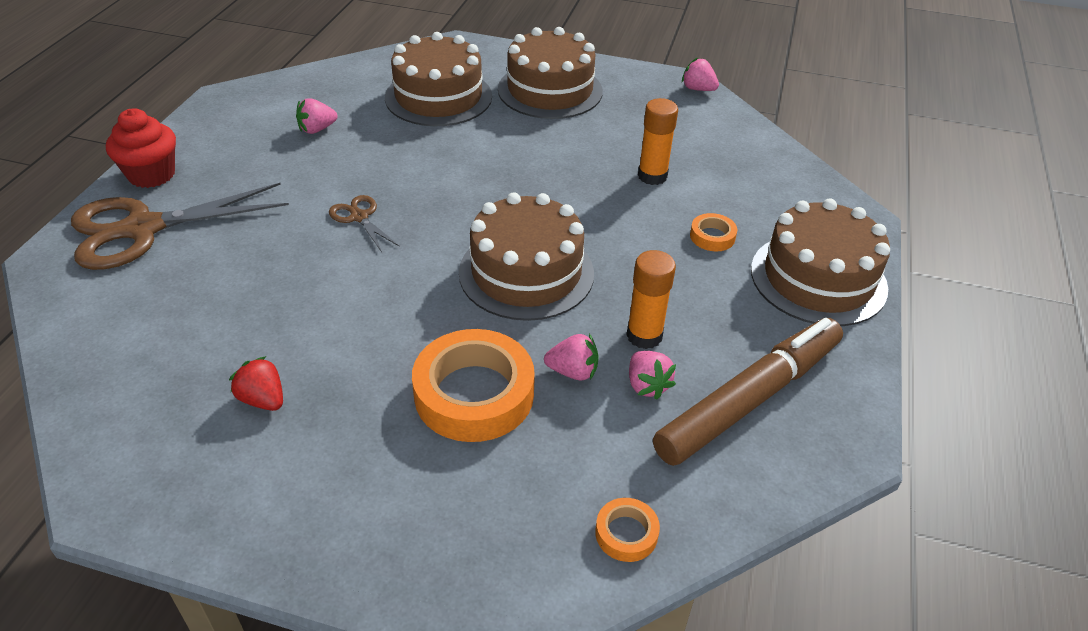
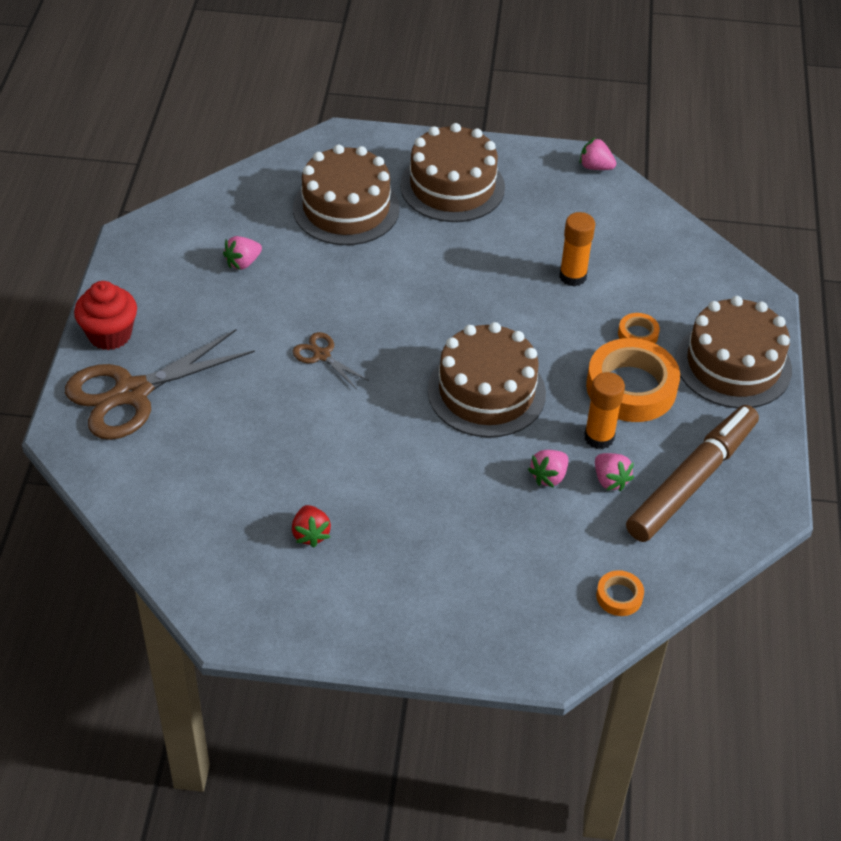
camera: 10 degrees left, 5 degrees up
red strawberry [229,356,283,411] -> red strawberry turned 135 degrees counterclockwise [292,505,331,547]
orange tape [412,329,535,442] -> orange tape moved to [586,338,680,422]
pink strawberry [544,334,599,380] -> pink strawberry turned 135 degrees clockwise [528,450,569,488]

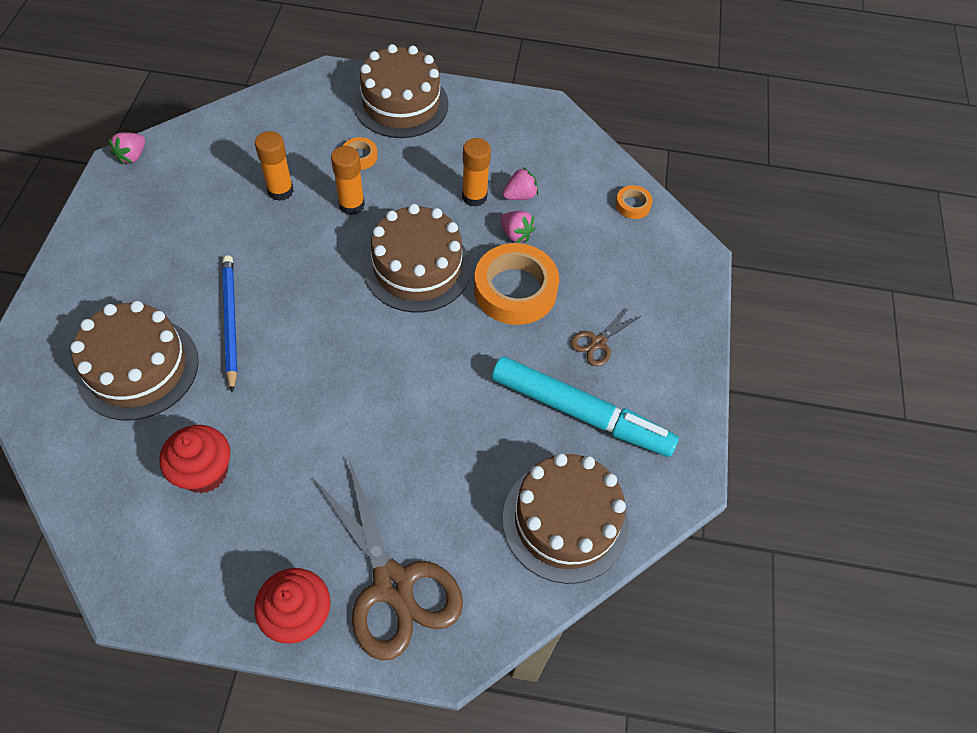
camera: 90 degrees left, 10 degrees up
pink strawberry [223,236,262,270] -> red cupcake [159,425,230,493]
brown scissors [292,332,369,389] -> brown scissors moved to [570,307,641,366]
red strawberry [292,505,331,547] -> turquoise marker [492,356,679,457]
brown cake [400,123,505,222] -> brown cake moved to [503,453,629,584]
orange tape [586,338,680,422] -> orange tape moved to [474,243,559,325]
brown marker [626,405,759,542] -> none
none -> blue pencil [222,255,237,393]
none -> orange glue stick [331,146,365,215]

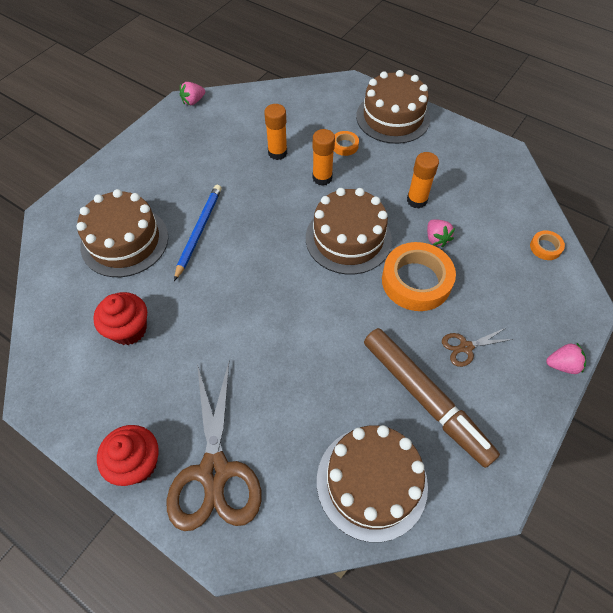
camera: 30 degrees right, 0 degrees up
turquoise marker [492,356,679,457] -> brown marker [364,328,500,468]
pink strawberry [502,167,538,200] -> pink strawberry moved to [546,343,586,374]

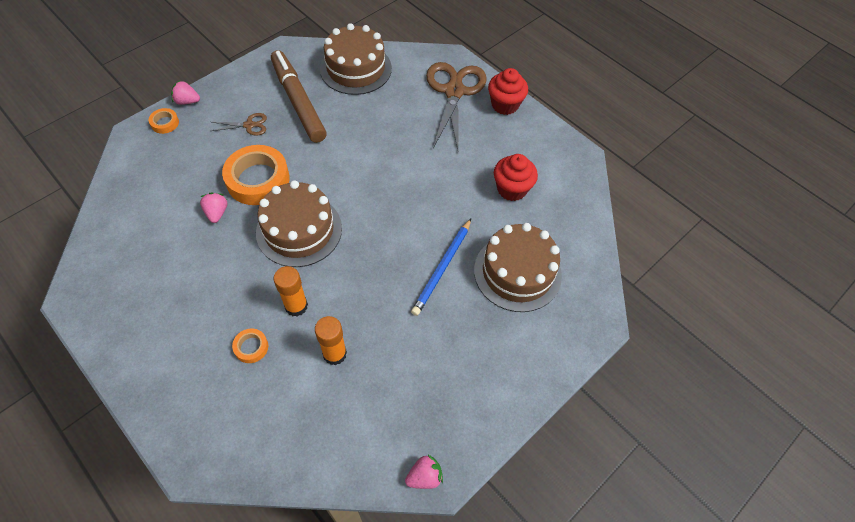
camera: 170 degrees left, 0 degrees up
brown cake [356,70,430,144] -> none
orange glue stick [407,152,439,209] -> none
orange tape [530,230,565,260] -> orange tape moved to [149,108,179,134]

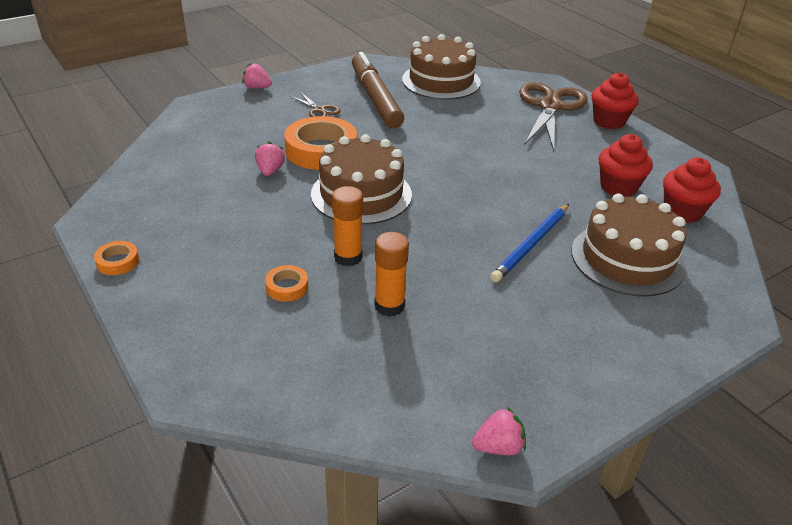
camera: 10 degrees right, 20 degrees down
orange tape [149,108,179,134] -> orange tape moved to [94,241,139,275]
brown scissors [211,113,267,136] -> brown scissors turned 45 degrees clockwise [290,92,341,117]
none -> red cupcake [663,157,721,223]

